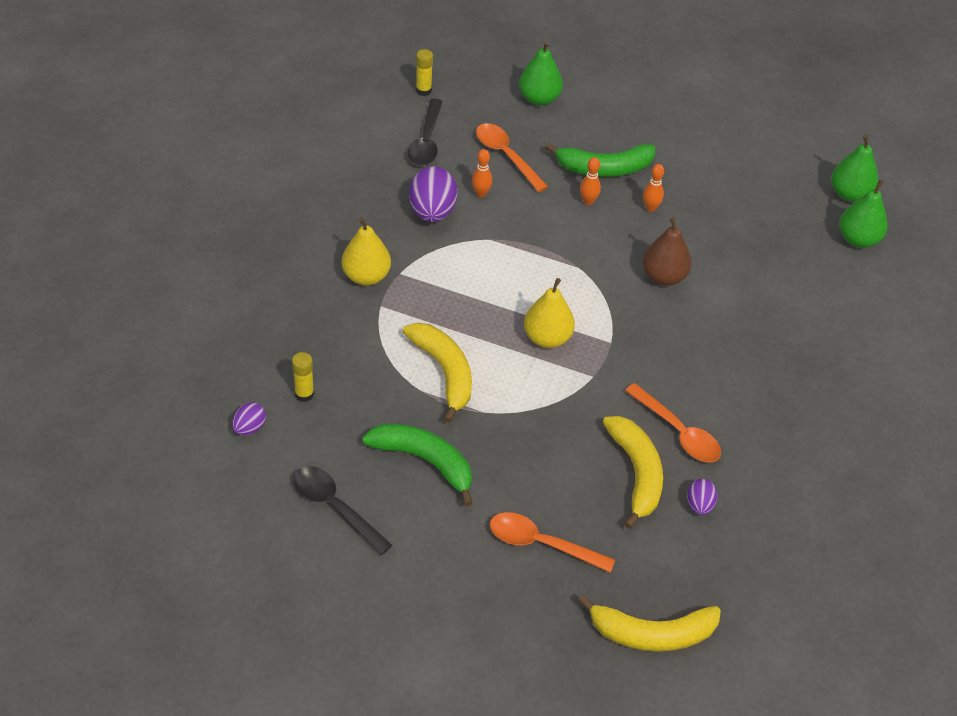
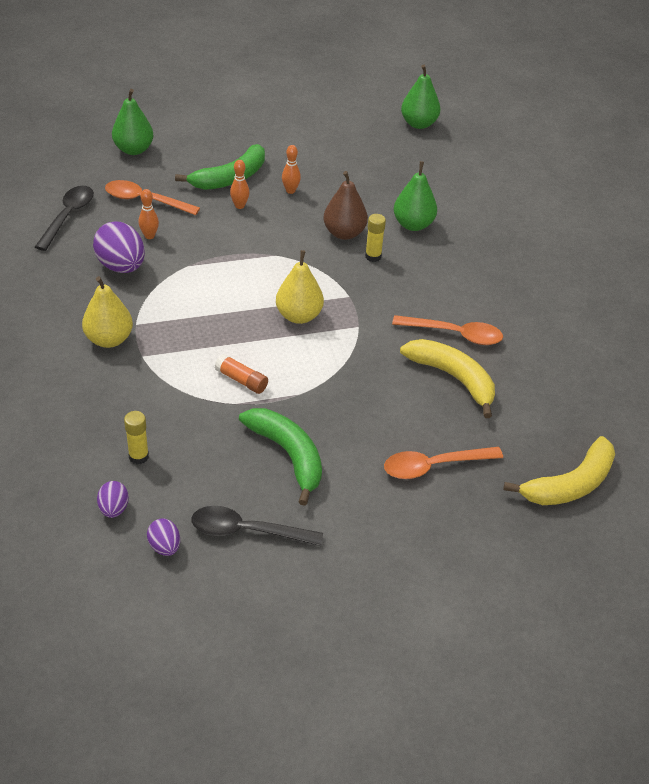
camera: 35 degrees left, 5 degrees down
green banana [362,423,472,506] -> green banana turned 60 degrees clockwise [239,408,322,506]
yellow banana [403,323,472,423] -> orange glue stick [215,354,268,394]
black spoon [408,98,443,166] -> black spoon turned 135 degrees counterclockwise [35,186,94,251]
yellow glue stick [416,49,433,96] -> yellow glue stick moved to [365,214,386,262]
purple egg [687,479,718,515] -> purple egg moved to [147,519,180,556]
green pear [839,180,888,248] -> green pear moved to [394,161,437,231]

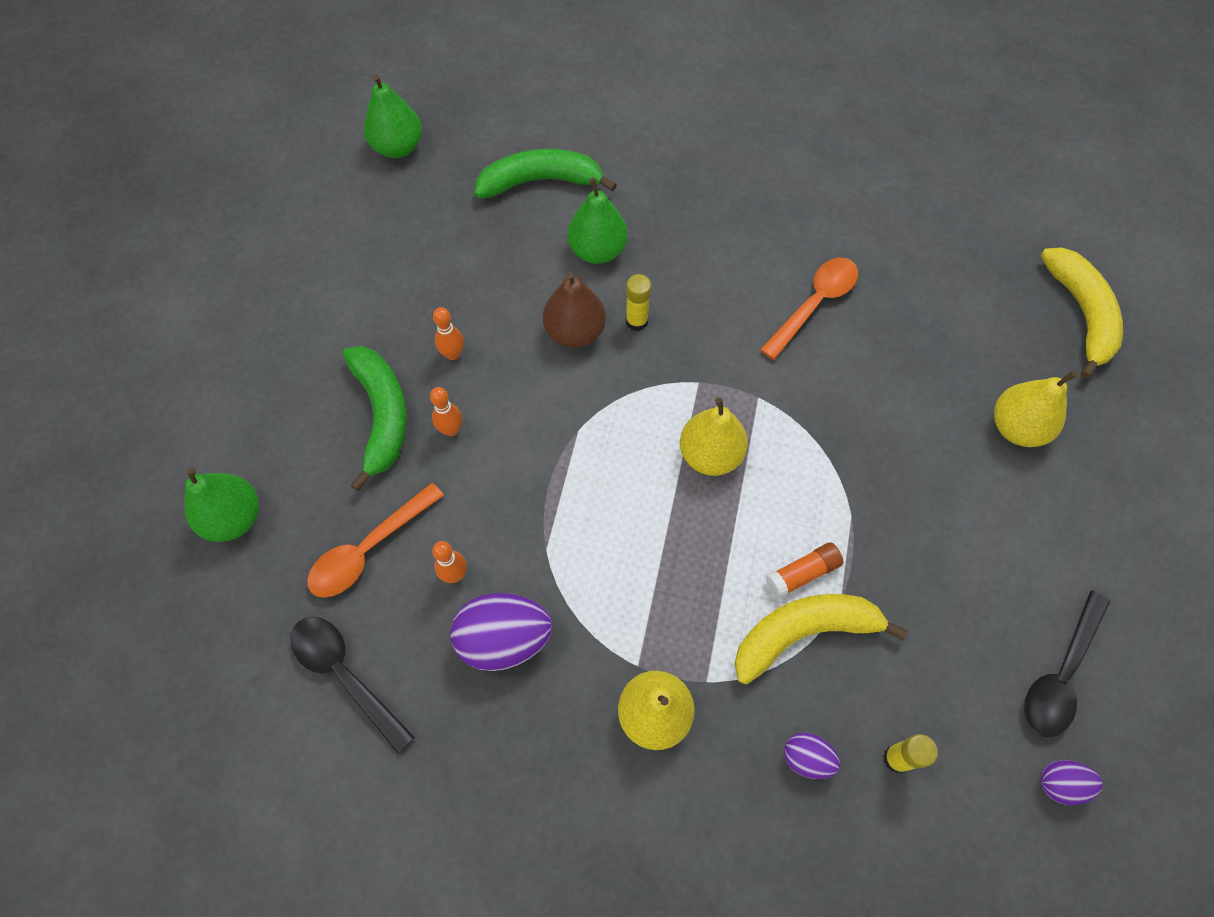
camera: 60 degrees left, 20 degrees up
purple egg [97,481,129,518] -> purple egg moved to [784,732,840,779]
green banana [239,408,322,506] -> green banana moved to [475,149,617,199]
orange spoon [384,447,503,479] -> yellow pear [994,371,1077,447]
yellow banana [400,339,495,418] -> yellow banana moved to [735,594,908,684]

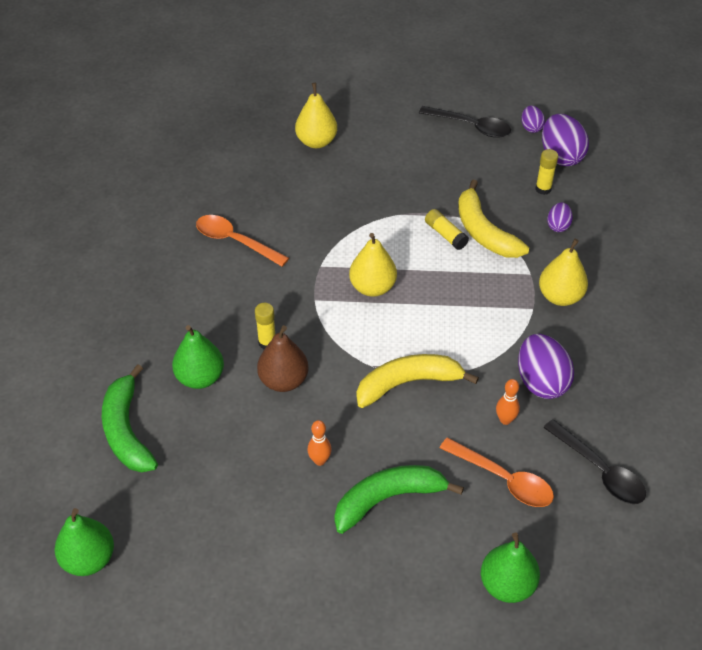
camera: 100 degrees left, 15 degrees down
black spoon [291,617,415,754] -> black spoon turned 75 degrees counterclockwise [543,419,646,504]
orange bowling pin [430,387,462,436] -> none
orange glue stick [766,542,843,599] -> yellow glue stick [425,209,469,250]
yellow banana [1041,247,1123,379] -> yellow banana moved to [357,354,479,408]
none -> purple egg [542,114,589,166]

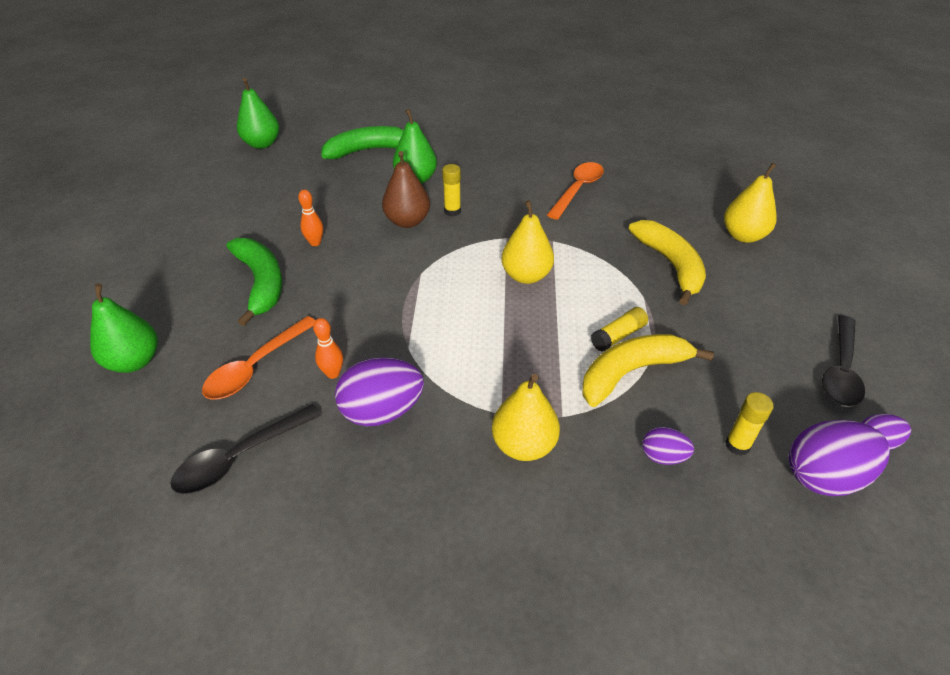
camera: 90 degrees right, 5 degrees down
yellow banana [357,354,479,408] -> yellow banana moved to [628,220,706,305]

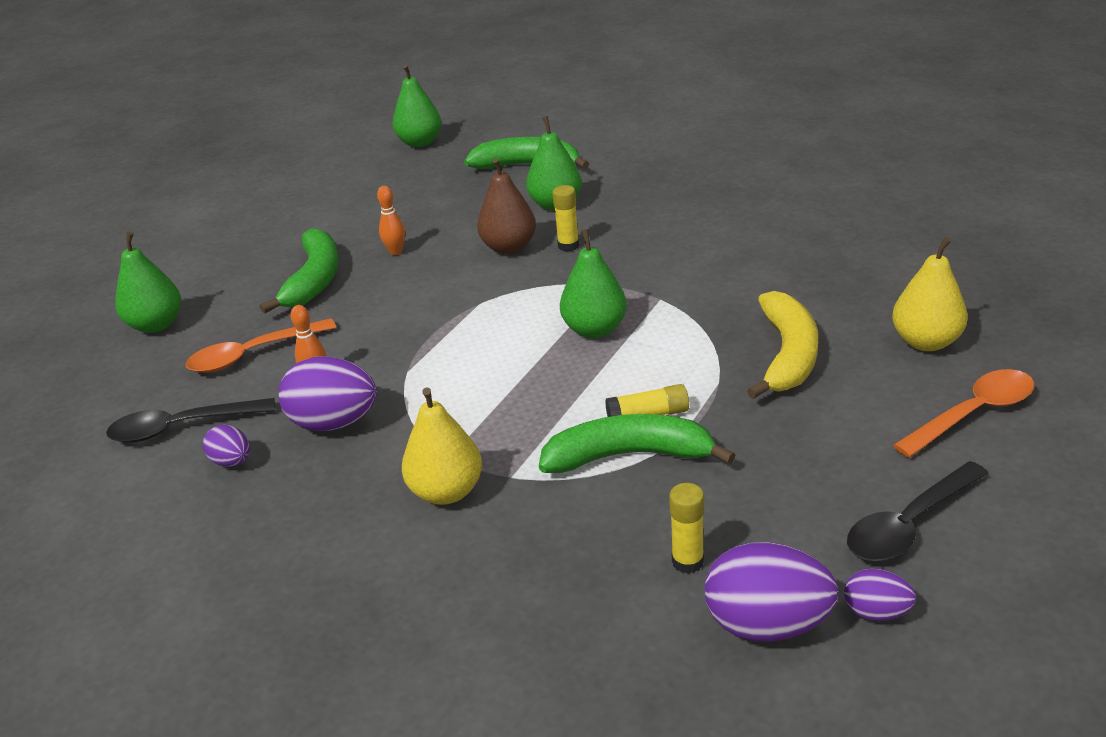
camera: 30 degrees right, 10 degrees down
yellow pear [501,200,554,284] -> green pear [560,229,627,338]
orange spoon [547,162,604,220] -> orange spoon moved to [893,369,1034,458]
yellow banana [582,334,714,407] -> green banana [539,414,735,473]
purple egg [642,427,694,465] -> purple egg moved to [203,424,250,467]

